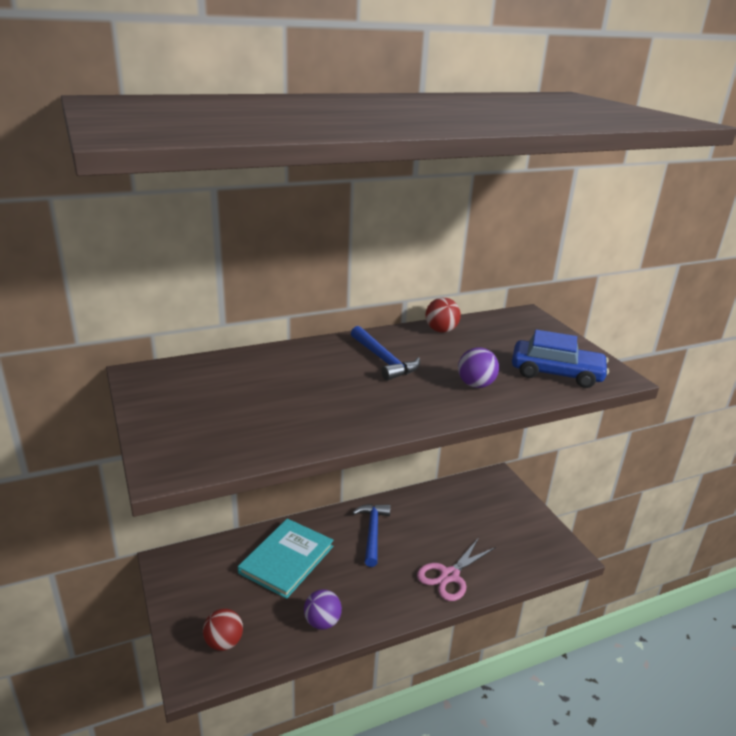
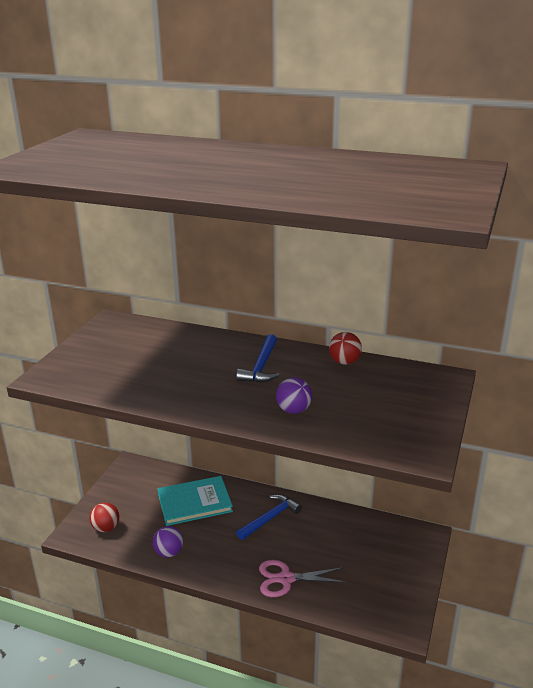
camera: 45 degrees right, 0 degrees up
blue car [512,330,609,388] -> none

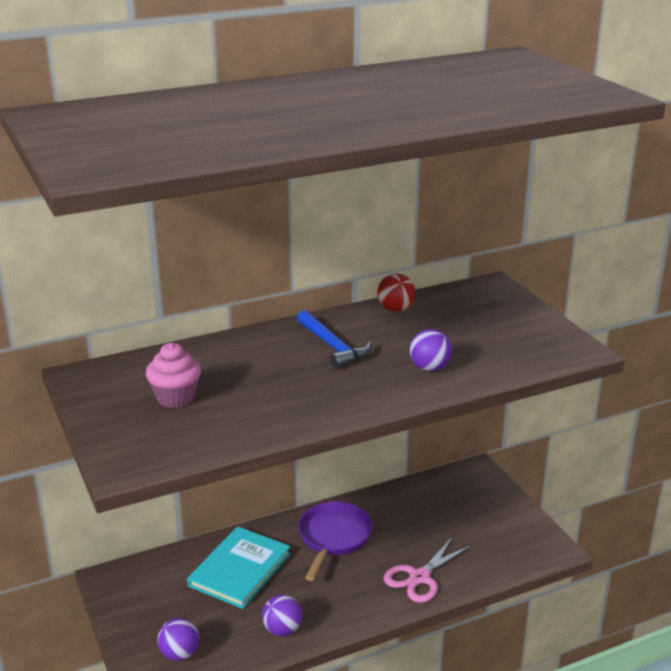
camera: 45 degrees left, 0 degrees up
red ball [90,502,119,532] -> purple ball [157,618,199,661]
blue hammer [236,494,302,540] -> purple pan [298,502,373,581]
none -> pink cupcake [146,343,201,408]

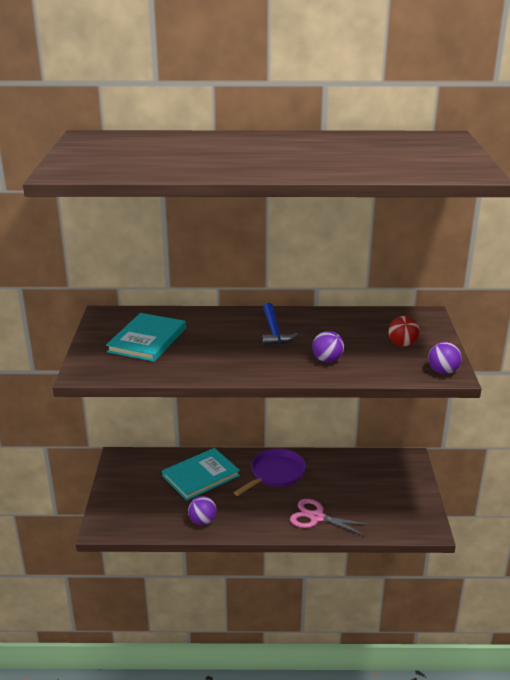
camera: 25 degrees right, 0 degrees up
pink cupcake [146,343,201,408] -> turquoise book [106,313,186,362]
purple ball [157,618,199,661] -> purple ball moved to [428,342,462,374]
red ball [377,273,416,312] -> red ball moved to [388,316,419,346]
pink scissors [384,536,472,603] -> pink scissors turned 45 degrees clockwise [290,499,371,536]

